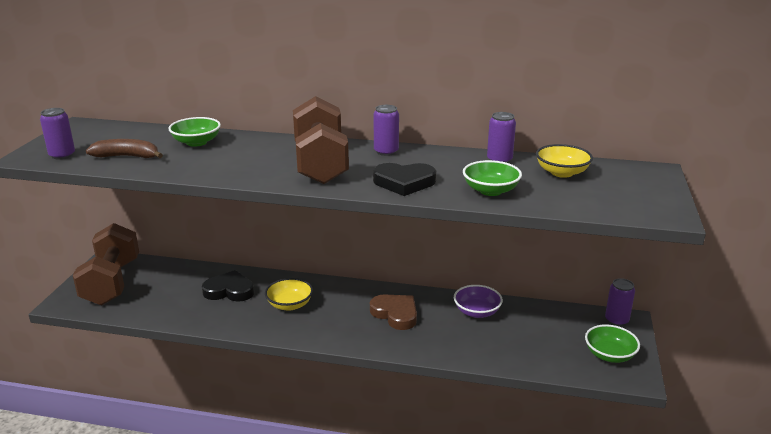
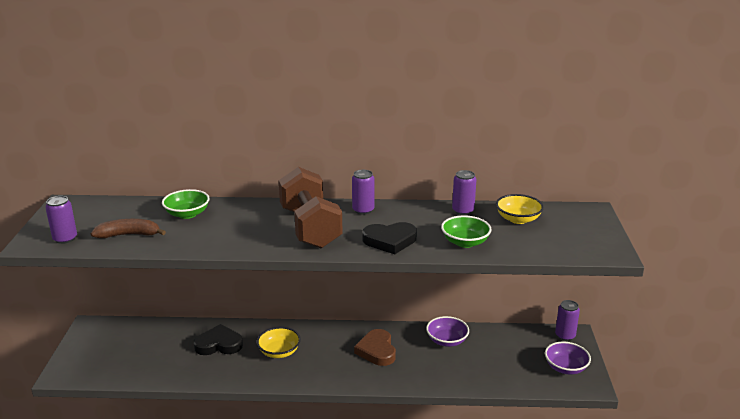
camera: 10 degrees left, 0 degrees up
brown dumbbell [73,223,139,305] -> none
brown heart [370,295,417,330] -> brown heart turned 135 degrees counterclockwise [354,329,396,366]
green bowl [585,324,640,363] -> purple bowl [545,342,591,375]

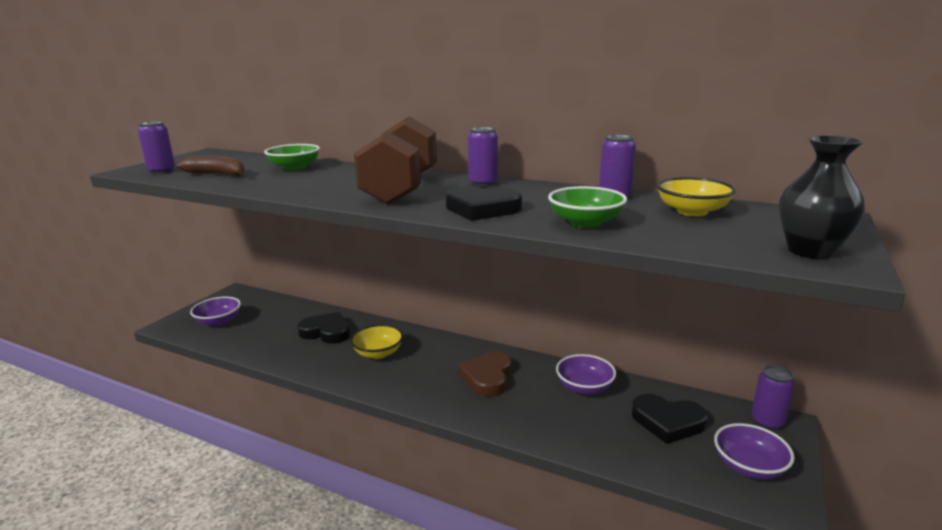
camera: 25 degrees right, 5 degrees down
none -> purple bowl [190,296,241,326]
none -> black heart [631,394,708,444]
none -> black vase [779,135,865,259]

